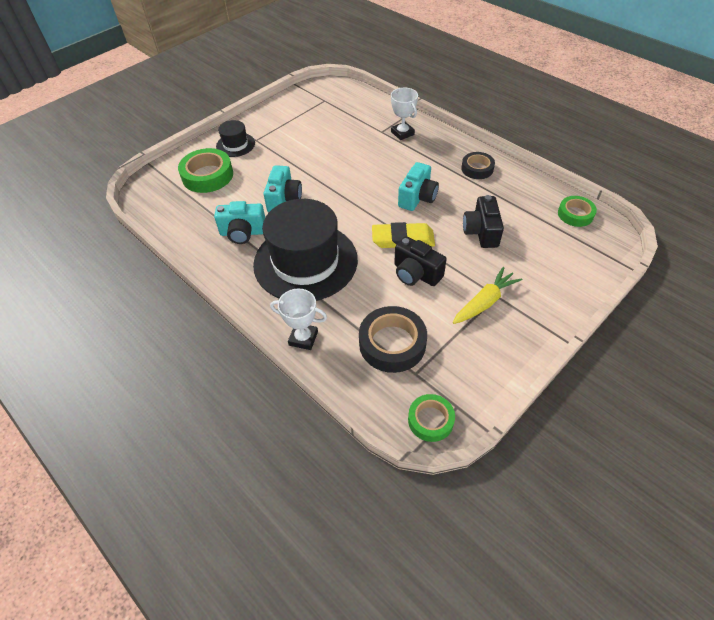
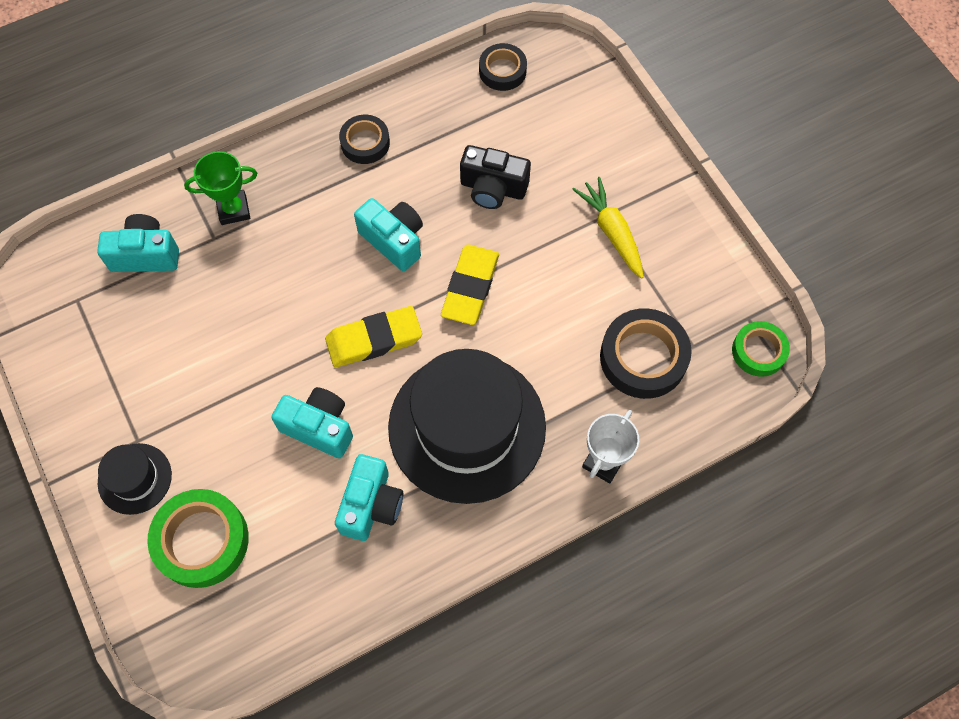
camera: 75 degrees left, 15 degrees up
white trophy [391,88,418,140] -> green trophy [184,151,257,225]
black camera [394,236,447,286] -> none
green tape [558,196,597,227] -> black tape [479,43,527,91]
none -> turquoise camera [97,214,179,272]
none -> yellow eraser [325,306,422,368]

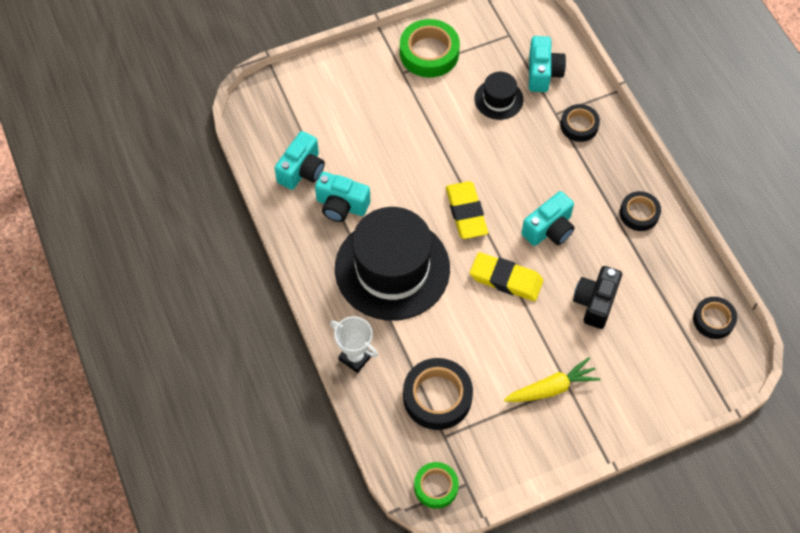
camera: 95 degrees right, 5 degrees down
black hat [98,443,172,515] -> black hat moved to [474,72,523,120]
green tape [147,489,249,588] -> green tape moved to [400,19,460,77]
green trophy [184,151,257,225] -> black tape [560,104,600,142]
turquoise camera [271,387,353,458] -> turquoise camera moved to [274,131,325,190]

